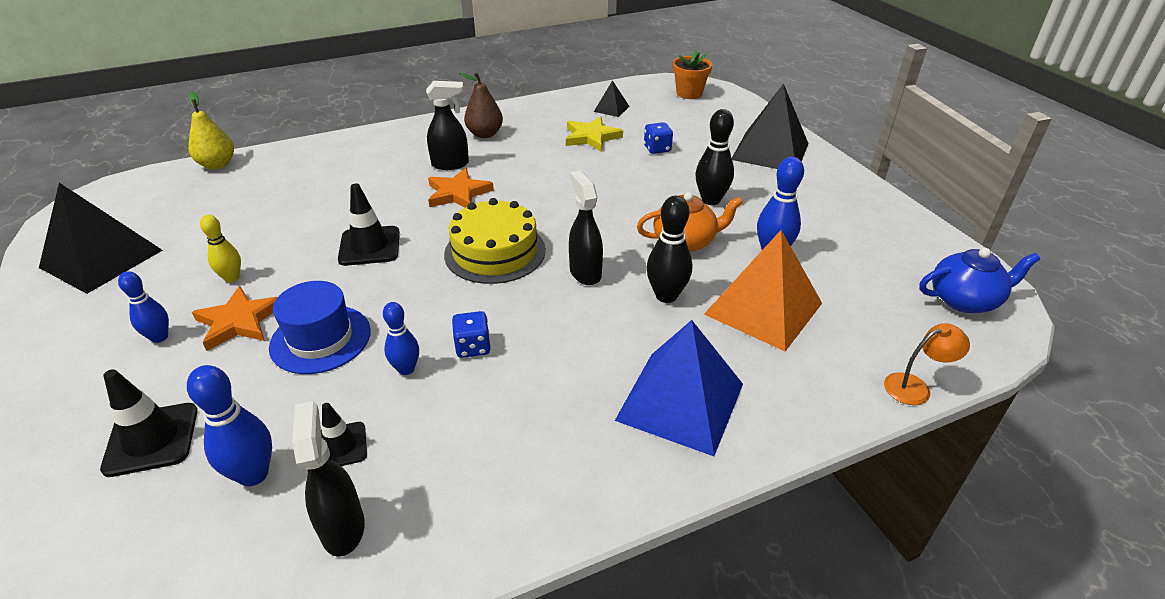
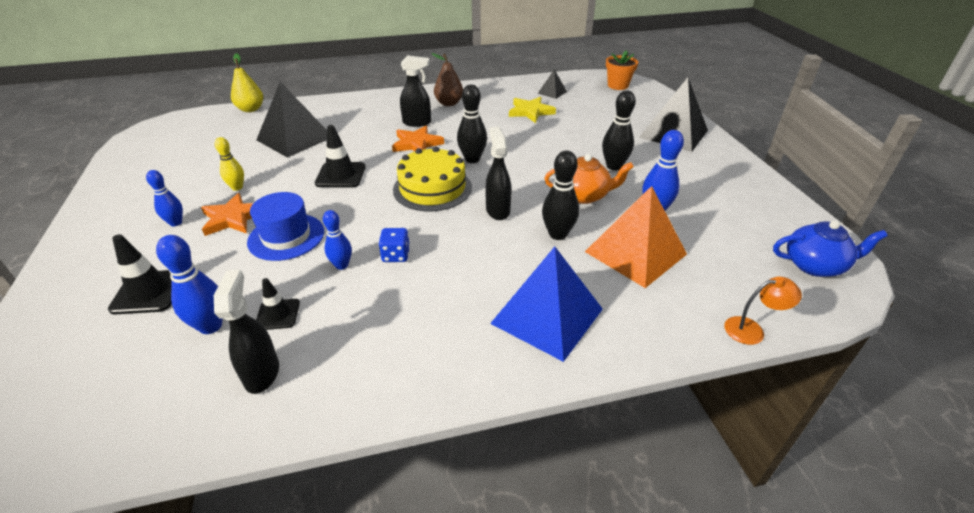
camera: 10 degrees right, 0 degrees up
black pyramid [39,183,163,294] -> black pyramid moved to [257,81,327,158]
blue dice [644,122,673,154] -> none
none -> black bowling pin [457,84,487,163]

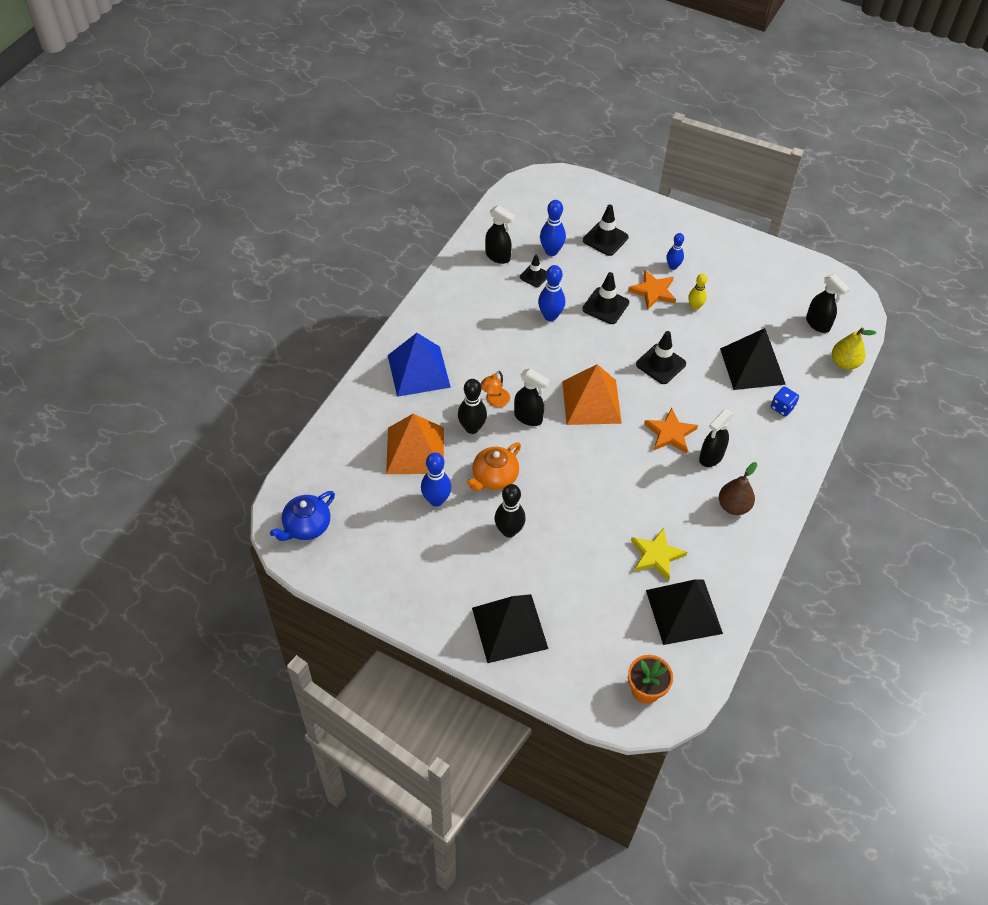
camera: 130 degrees right, 15 degrees up
blue hat [247,192,324,261] -> black traffic cone [582,272,629,324]
blue bowling pin [323,210,352,270] -> blue bowling pin [538,265,565,321], size x1.50
blue dice [379,228,410,262] -> blue dice moved to [771,386,799,416]
yellow cake [393,147,472,211] -> orange pyramid [562,364,622,425]
black bowling pin [457,84,487,163] -> none
black pyramid [538,69,567,99] -> black pyramid [646,579,723,645], size x2.15
orange lamp [724,276,802,345] -> orange lamp moved to [480,371,510,407]
none -> black spray bottle [806,274,850,333]

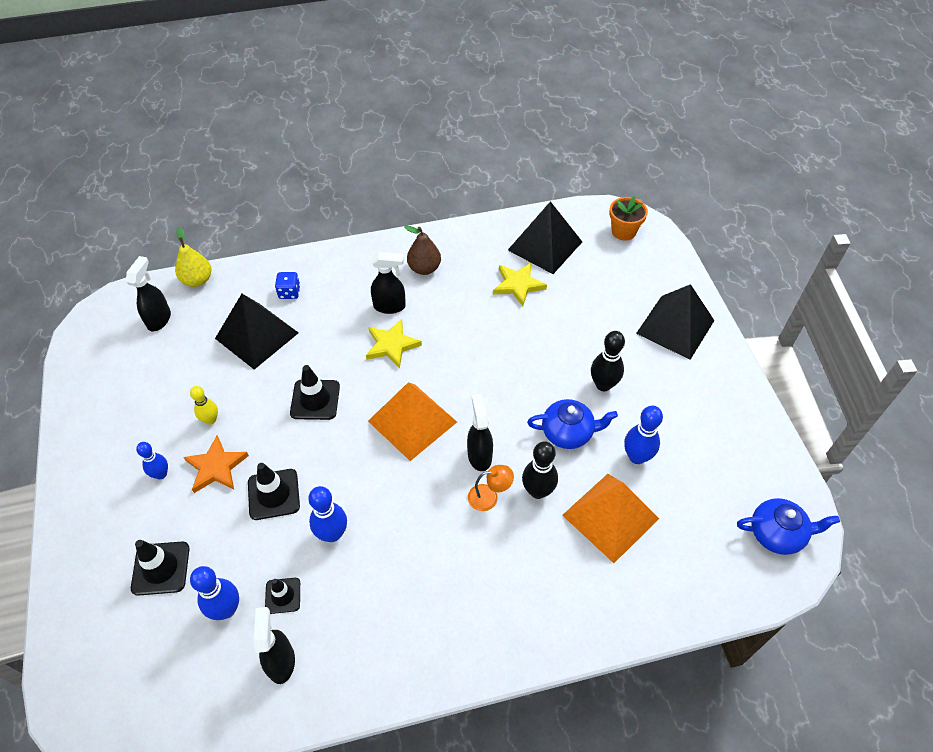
camera: 130 degrees left, 0 degrees up
blue pyramid [388,333,451,397] -> none
orange teapot [467,442,521,491] -> blue teapot [527,399,618,449]
orange star [644,408,698,454] -> yellow star [366,319,422,369]

